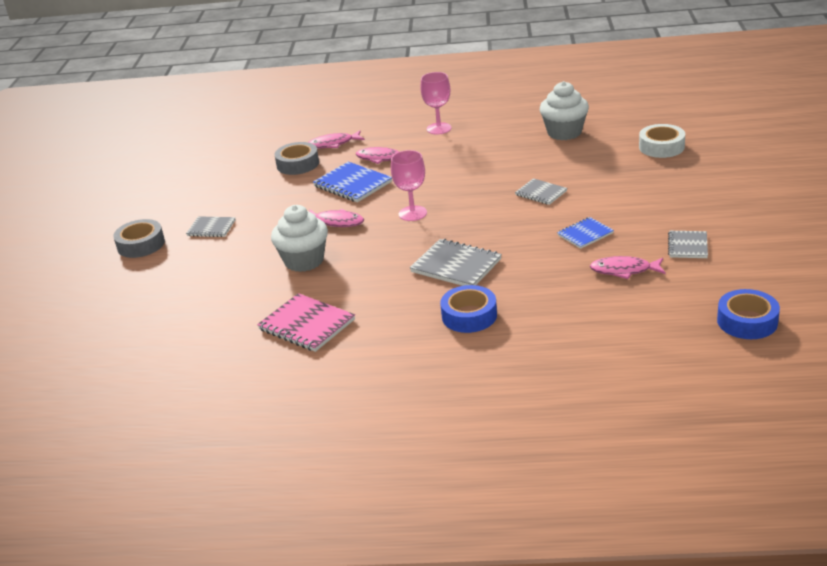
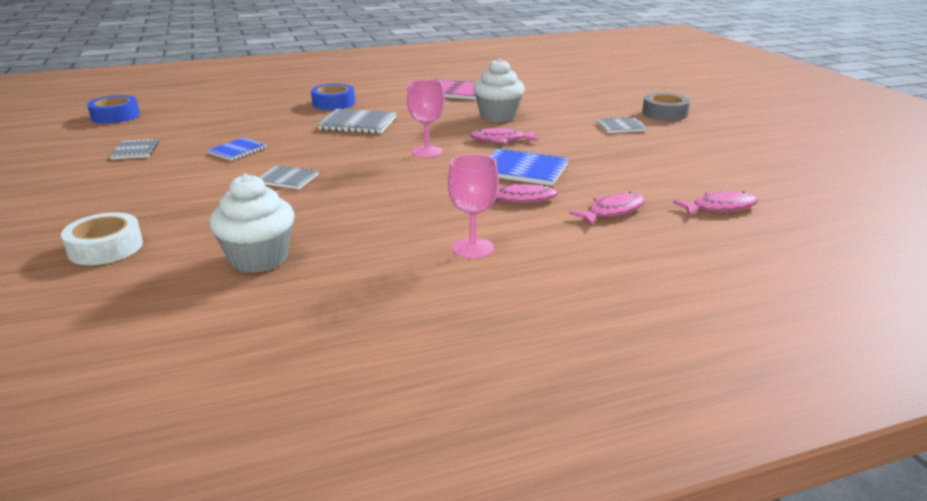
camera: 155 degrees right, 5 degrees down
grey tape [275,142,319,175] -> none
pink fish [590,256,666,279] -> pink fish moved to [673,191,758,216]

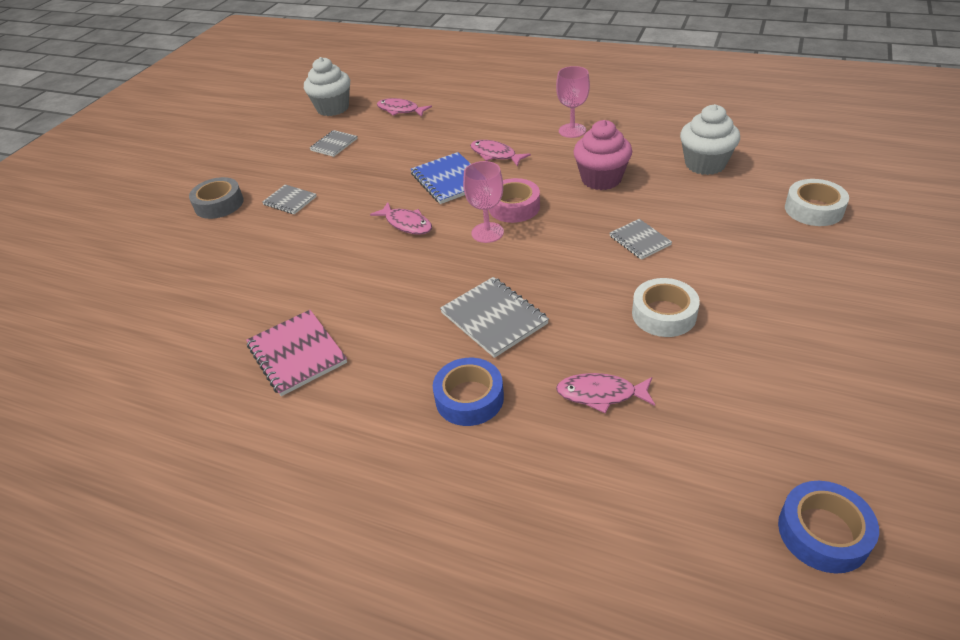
camera: 135 degrees left, 15 degrees up
grey notebook [110,139,159,159] -> grey notebook moved to [310,130,358,157]
blue notebook [207,138,266,161] -> white tape [632,278,700,337]
white cupcake [473,58,525,122] -> white cupcake moved to [304,57,350,116]
pink fish [569,192,645,226] -> pink fish moved to [556,373,655,413]
none -> pink tape [489,178,540,223]
none -> pink cupcake [573,120,632,190]

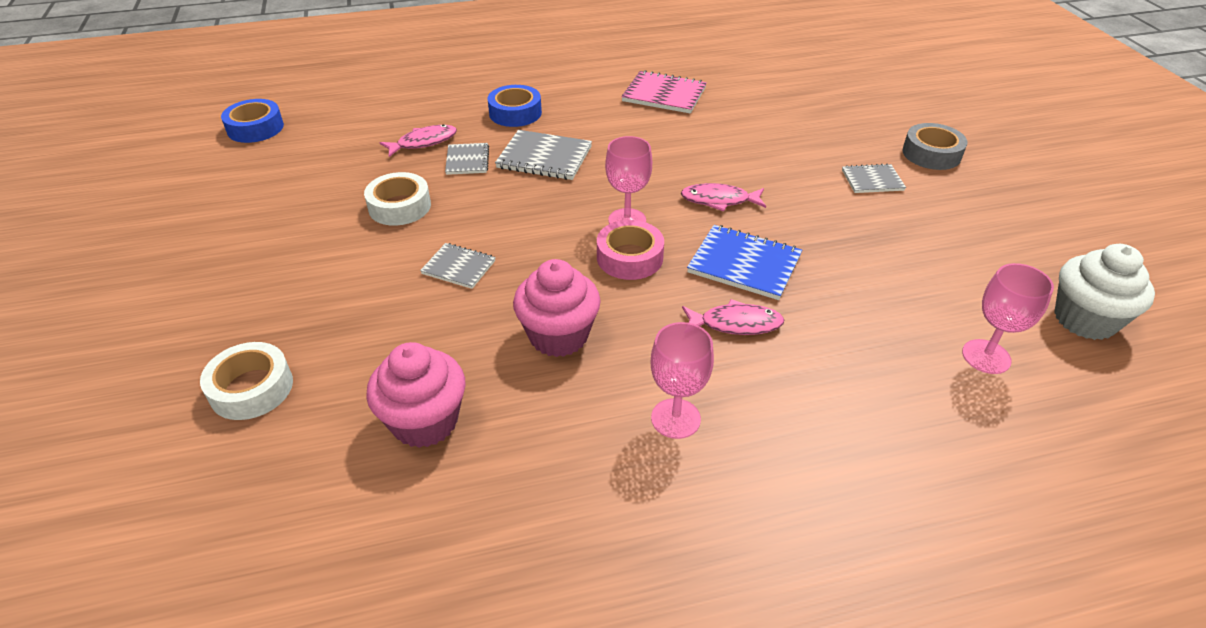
camera: 140 degrees right, 0 degrees up
grey notebook [310,130,358,157] -> grey notebook moved to [445,143,489,175]
pink fish [377,98,432,117] -> pink goblet [962,263,1054,374]
white cupcake [680,104,740,175] -> pink cupcake [366,342,466,448]

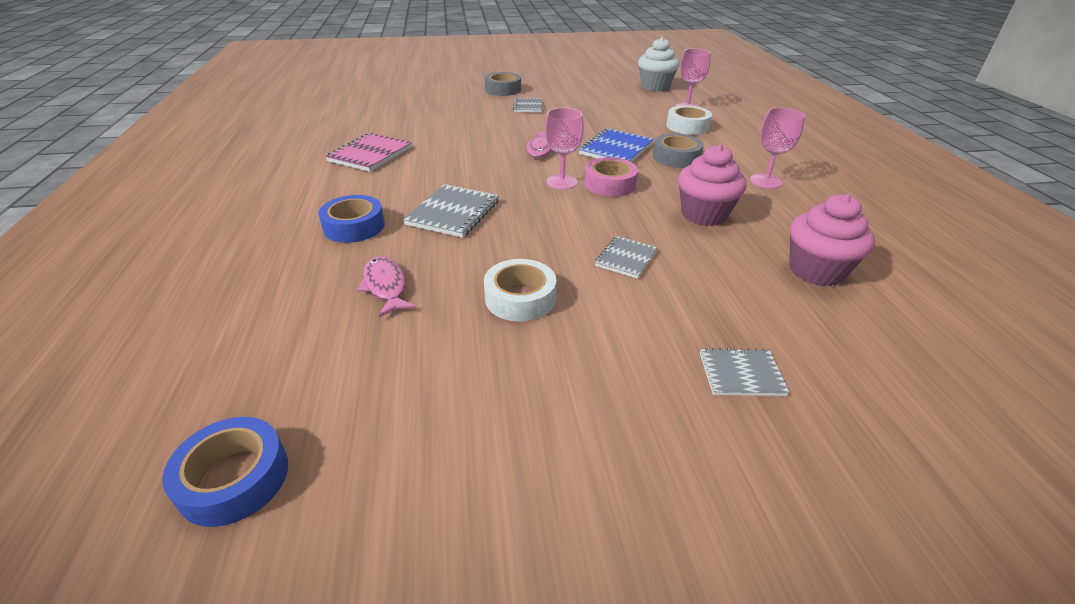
camera: 85 degrees left, 5 degrees down
white tape [200,342,293,420] -> white tape moved to [666,105,712,135]
grey notebook [445,143,489,175] -> grey notebook moved to [700,348,790,396]
pink fish [682,299,784,335] -> grey tape [653,133,704,168]

